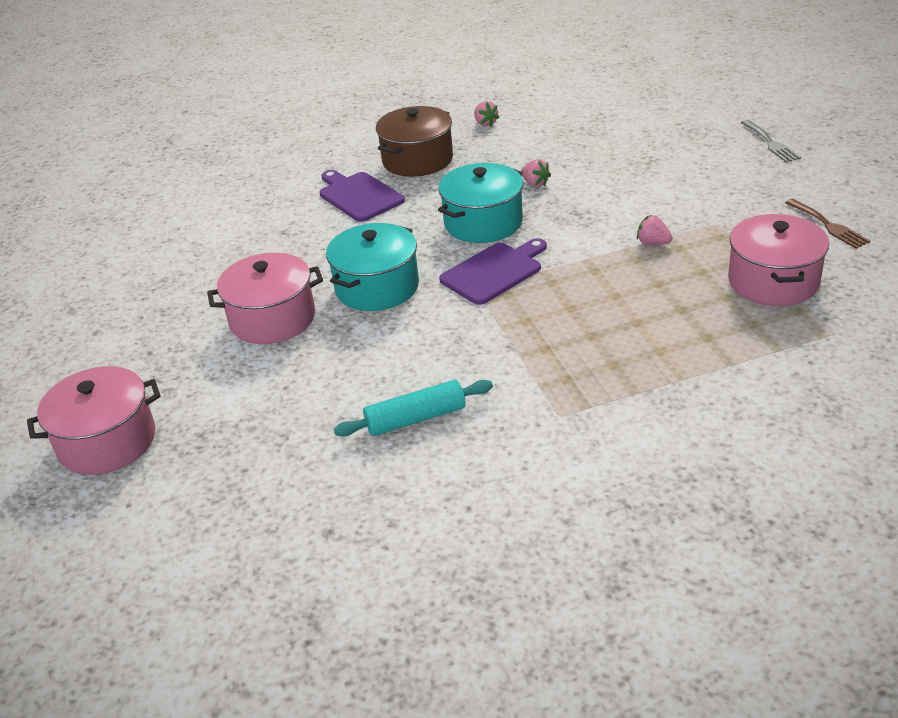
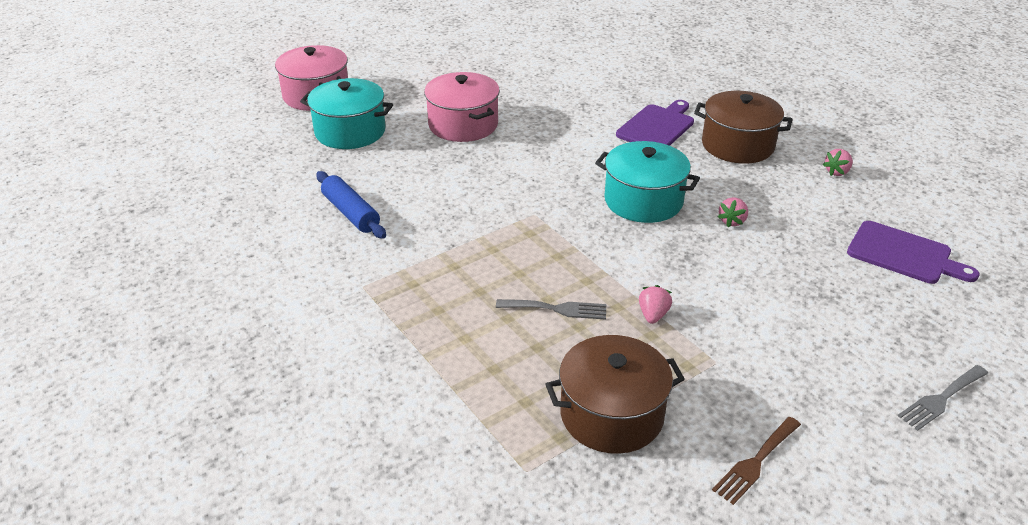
camera: 70 degrees right, 0 degrees up
turquoise pot [326,223,419,311] -> turquoise pot moved to [300,78,393,149]
turquoise rolling pin [334,380,493,437] -> blue rolling pin [316,171,386,239]
purple cutting board [439,238,547,305] -> purple cutting board moved to [847,221,979,284]
pink pot [728,214,829,306] -> brown pot [545,335,685,454]
none -> grey fork [496,299,606,319]

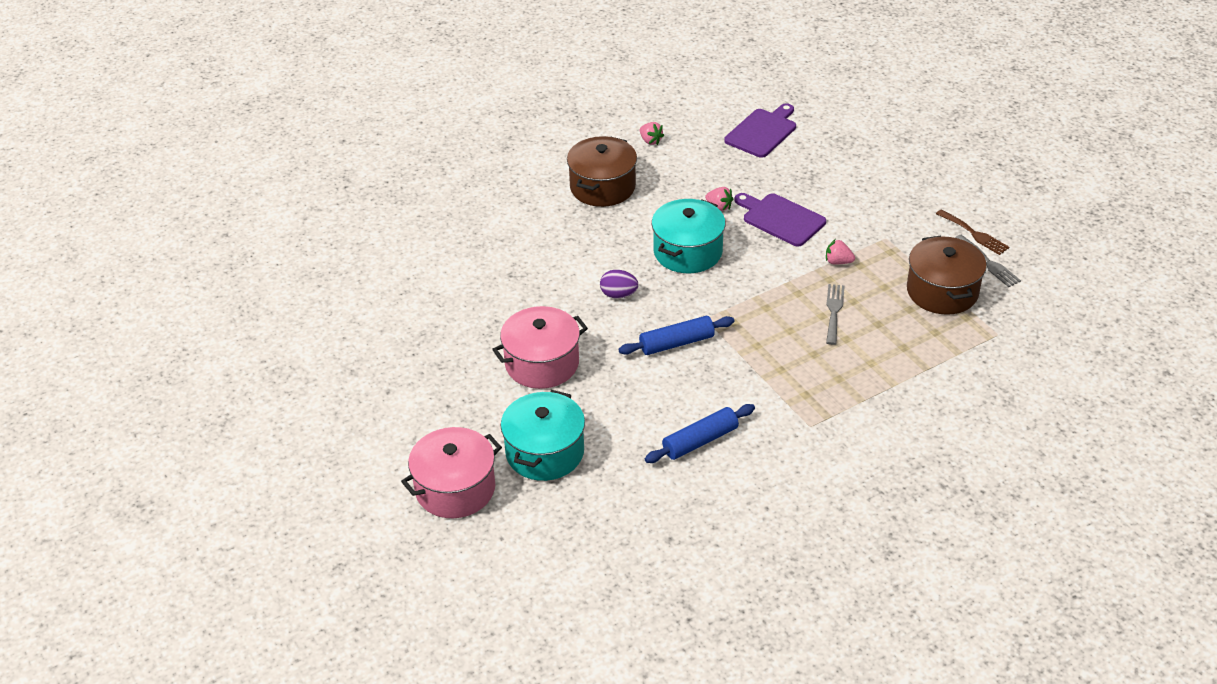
camera: 85 degrees left, 5 degrees up
purple cutting board [616,100,694,146] -> purple cutting board moved to [734,193,826,247]
grey fork [898,365,988,431] -> grey fork moved to [955,235,1021,287]
none -> purple egg [600,270,638,298]
none -> blue rolling pin [618,316,735,355]

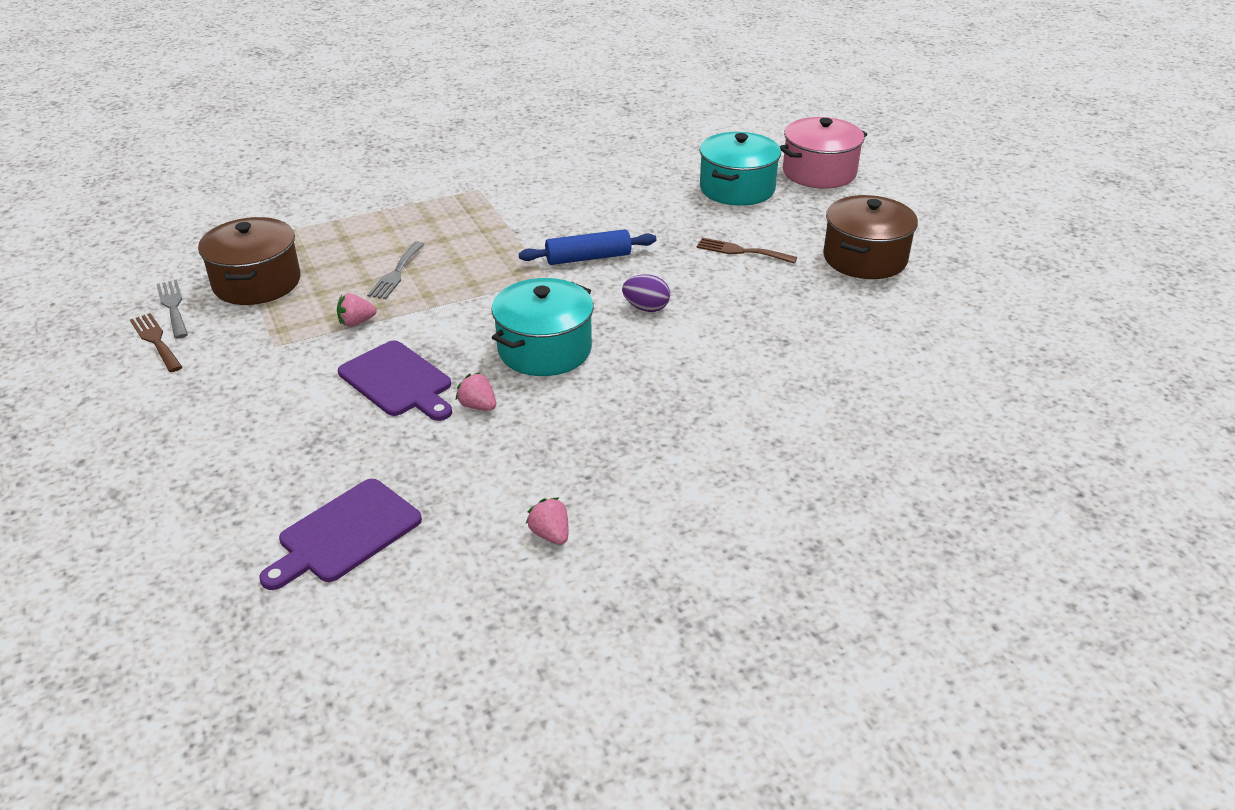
camera: 175 degrees left, 5 degrees down
pink pot [492,306,588,389] -> brown fork [697,237,797,264]
brown pot [567,136,637,207] -> brown pot moved to [823,195,918,279]
blue rolling pin [645,404,755,463] -> none
pink strawberry [826,239,855,264] -> pink strawberry turned 135 degrees clockwise [337,294,377,327]

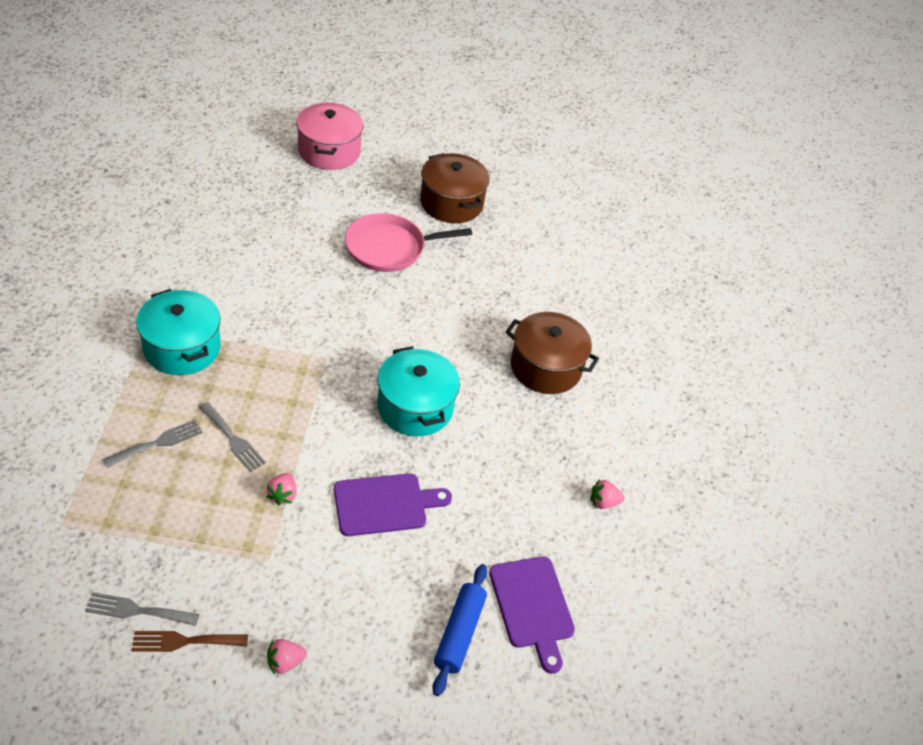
camera: 65 degrees left, 10 degrees up
brown pot [198,217,301,305] -> brown pot moved to [505,312,599,394]
pink strawberry [456,373,496,411] -> pink strawberry moved to [267,639,307,675]
blue rolling pin [519,229,656,265] -> blue rolling pin moved to [432,564,487,696]
purple egg [622,274,670,312] -> none
brown fork [697,237,797,264] -> pink pan [345,213,472,272]
turquoise pot [700,132,781,206] -> turquoise pot moved to [136,289,221,375]
none -> grey fork [103,420,203,468]

